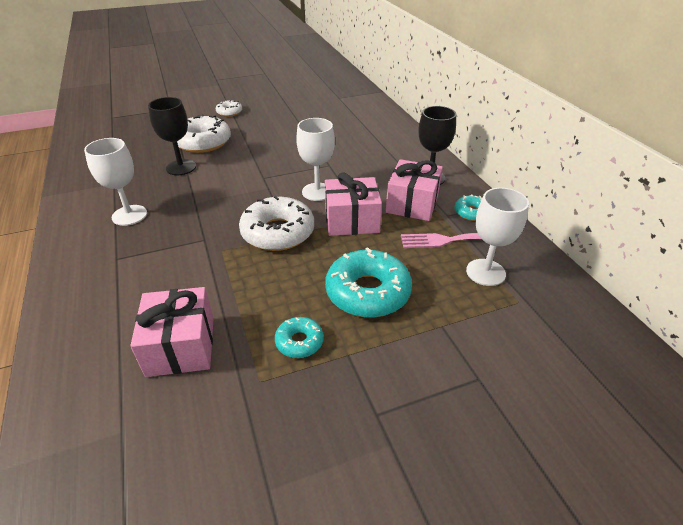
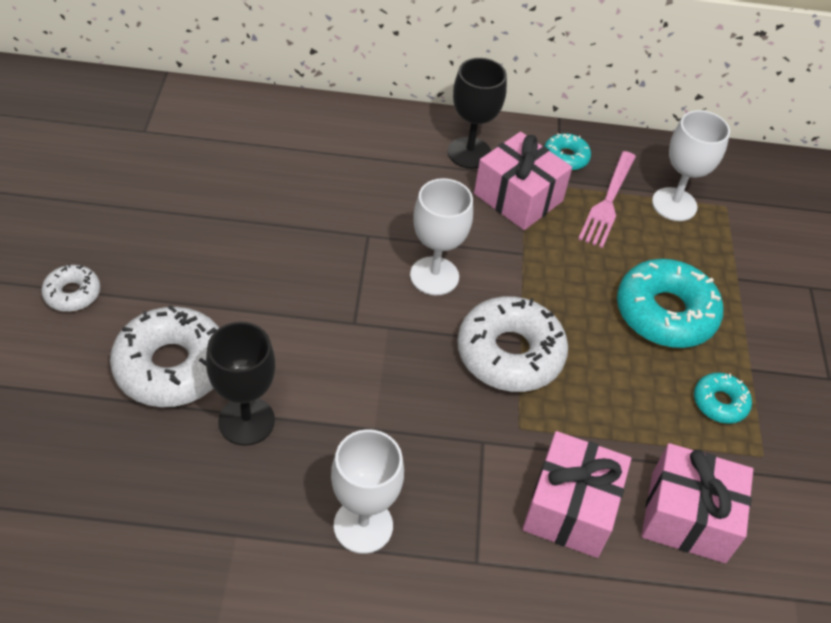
camera: 70 degrees left, 10 degrees up
pink gift [325,172,382,236] -> pink gift moved to [522,431,631,558]

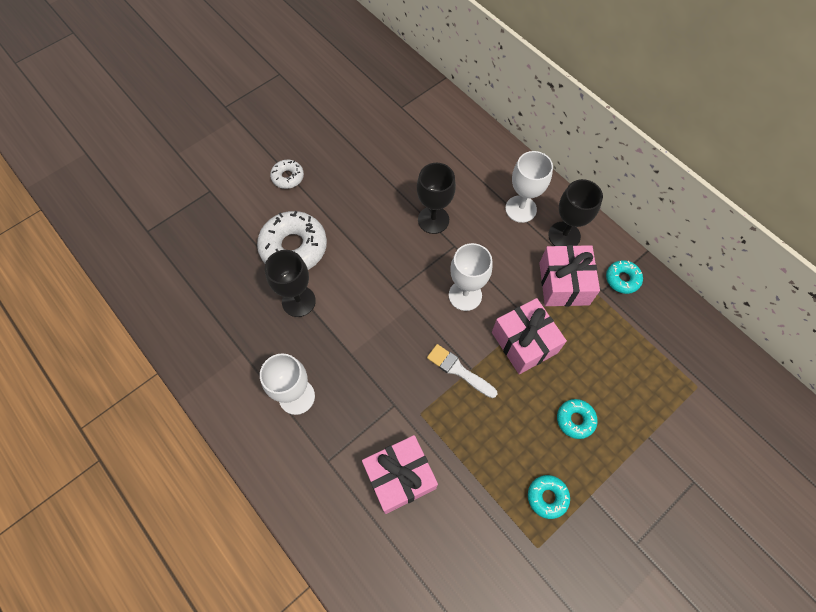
camera: 50 degrees right, 15 degrees up
white donut [457,296,568,392] -> white brush [427,344,497,398]
pink fork [578,151,636,248] -> none
turquoise donut [617,259,724,348] -> turquoise donut [557,399,598,439], size x0.51
pink gift [641,443,753,563] -> pink gift moved to [492,298,567,374]
white goblet [652,110,730,221] -> white goblet moved to [505,151,553,223]
none -> black goblet [417,163,456,234]

